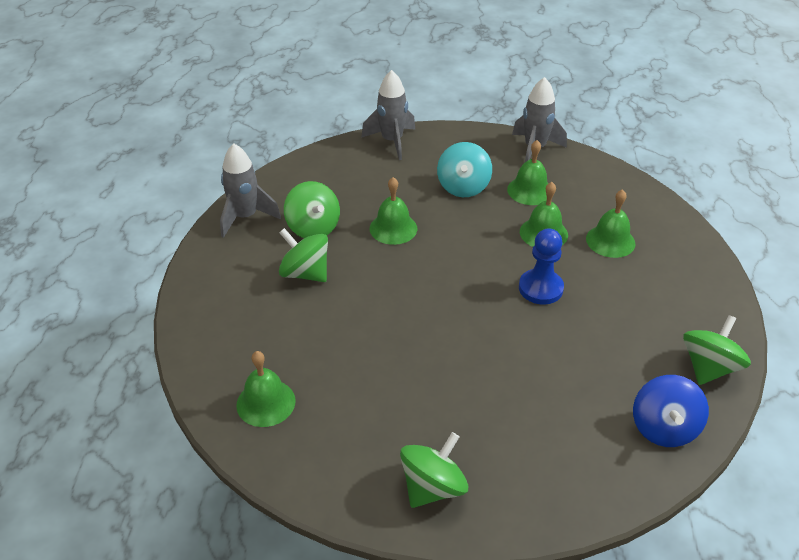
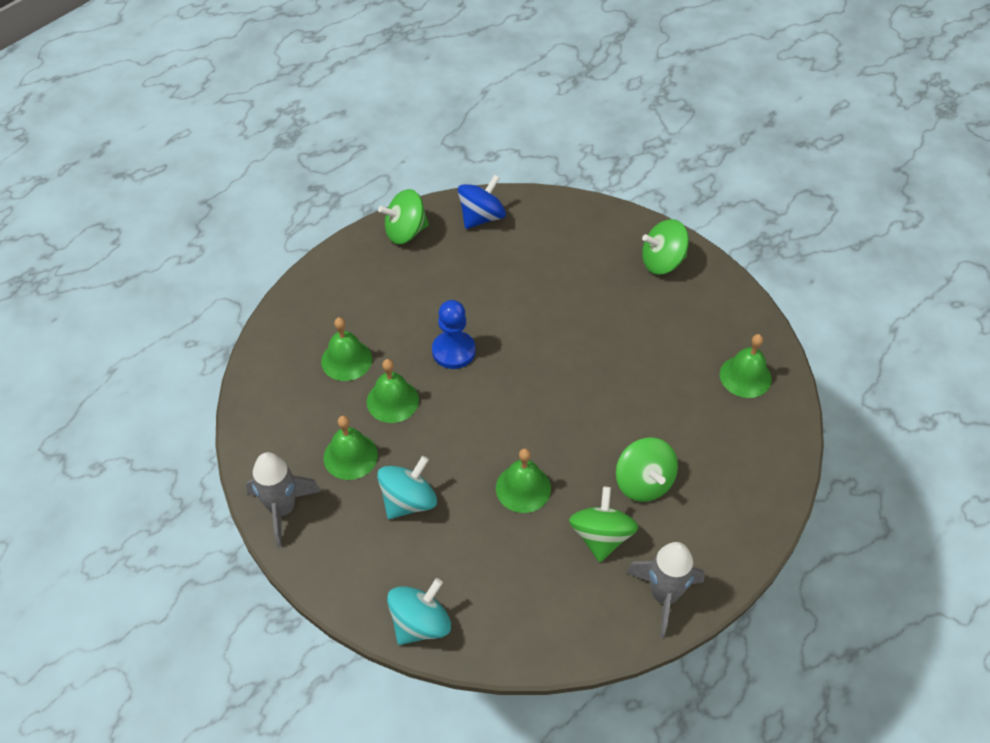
camera: 145 degrees left, 10 degrees up
grey rocket [361,70,415,160] -> turquoise spinning top [387,578,451,645]

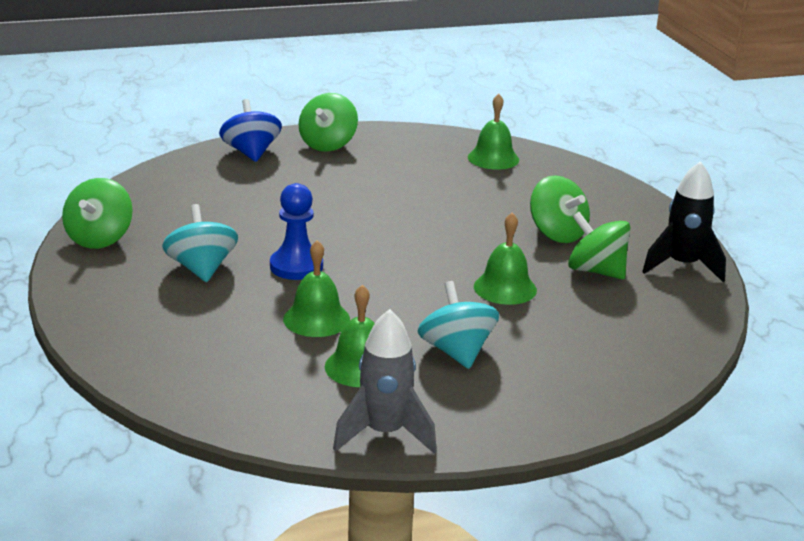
camera: 60 degrees left, 25 degrees down
green bell [321,317,372,381] -> none
turquoise spinning top [387,578,451,645] -> turquoise spinning top moved to [162,204,238,282]
blue spinning top [458,175,506,229] -> blue spinning top moved to [219,99,282,162]
green spinning top [616,438,678,502] -> green spinning top turned 45 degrees clockwise [530,175,590,243]
grey rocket [626,542,705,638] -> black rocket [642,161,726,282]

